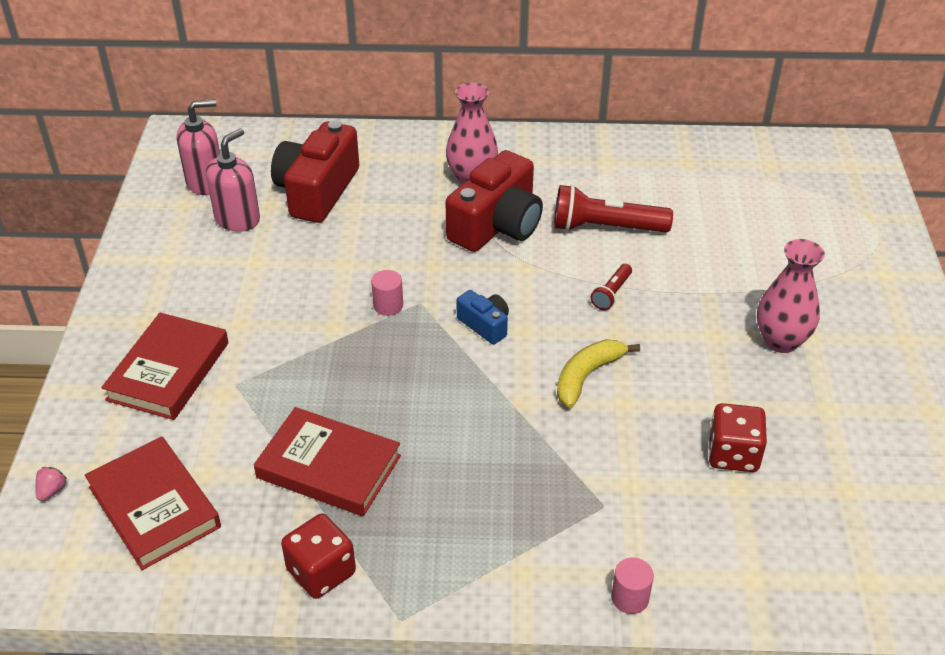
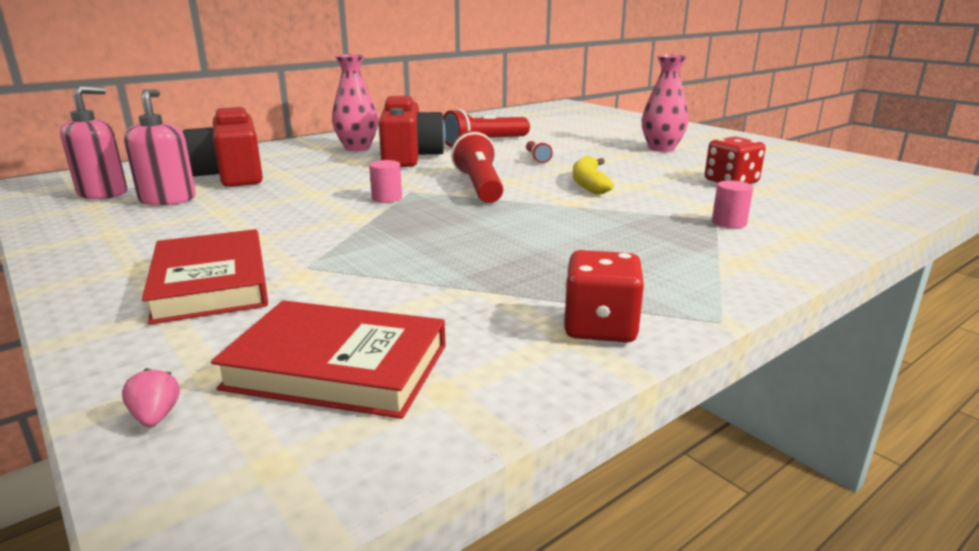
camera: 40 degrees left, 20 degrees down
red book [254,407,401,516] -> none
blue camera [456,290,509,345] -> red flashlight [451,130,503,203]
pink cylinder [611,557,654,614] -> pink cylinder moved to [712,181,753,228]

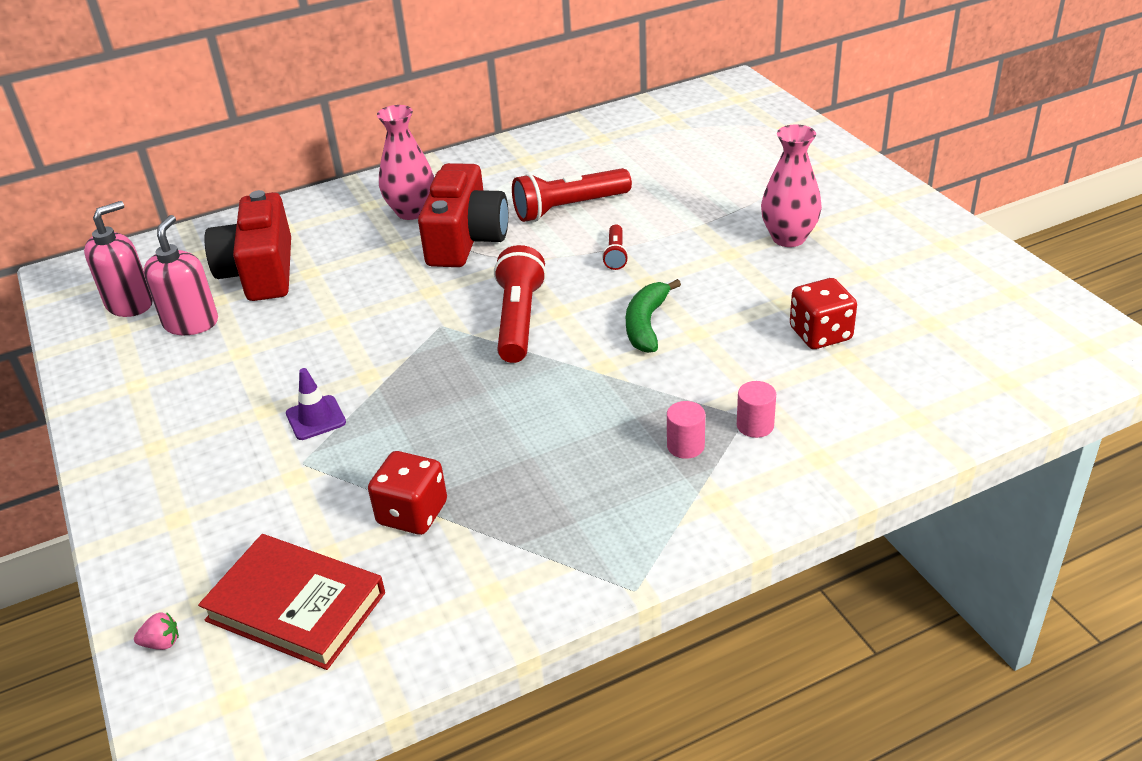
camera: 15 degrees right, 15 degrees up
pink strawberry [122,368,180,427] -> pink strawberry turned 90 degrees clockwise [134,612,179,650]
red book [142,229,268,325] -> none
pink cylinder [369,160,402,203] -> pink cylinder moved to [667,401,705,459]
red dice [563,250,644,343] -> red dice moved to [368,451,447,535]
yellow banana [573,156,614,194] -> green banana [626,279,681,353]
none -> purple traffic cone [286,368,346,440]

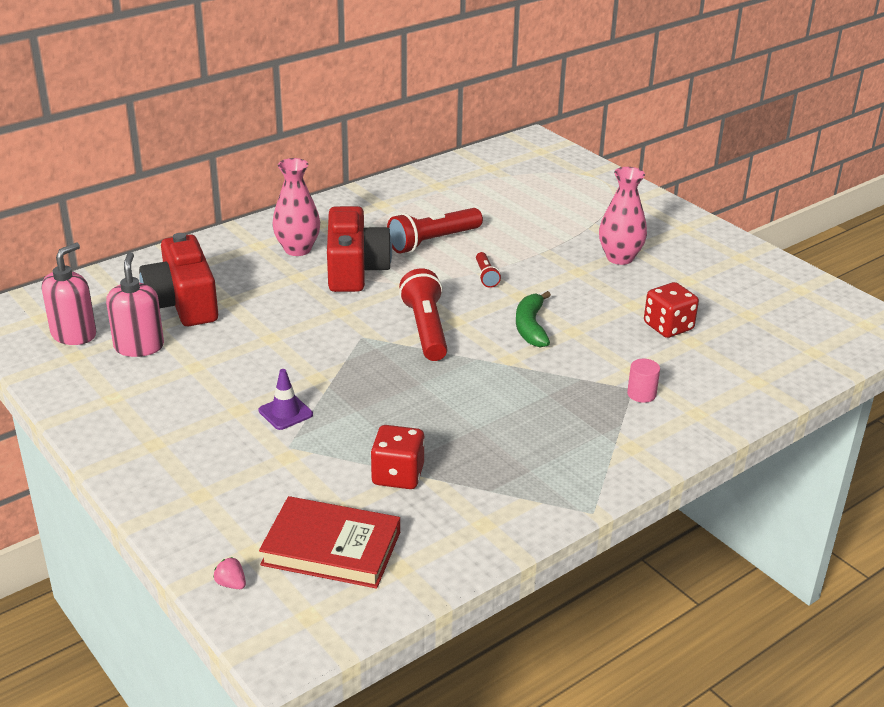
camera: 15 degrees left, 5 degrees down
pink strawberry [134,612,179,650] -> pink strawberry turned 120 degrees counterclockwise [213,557,246,589]
pink cylinder [667,401,705,459] -> none

